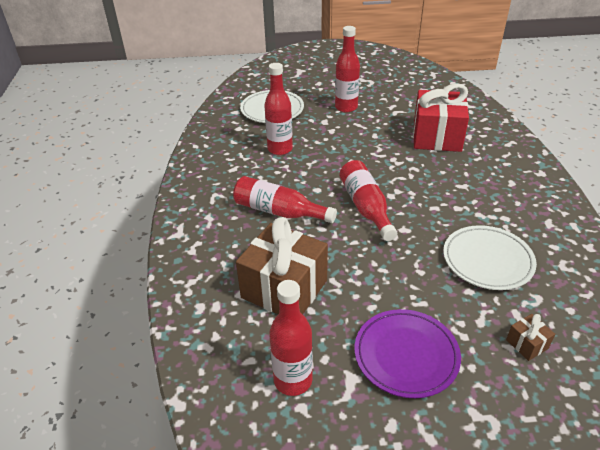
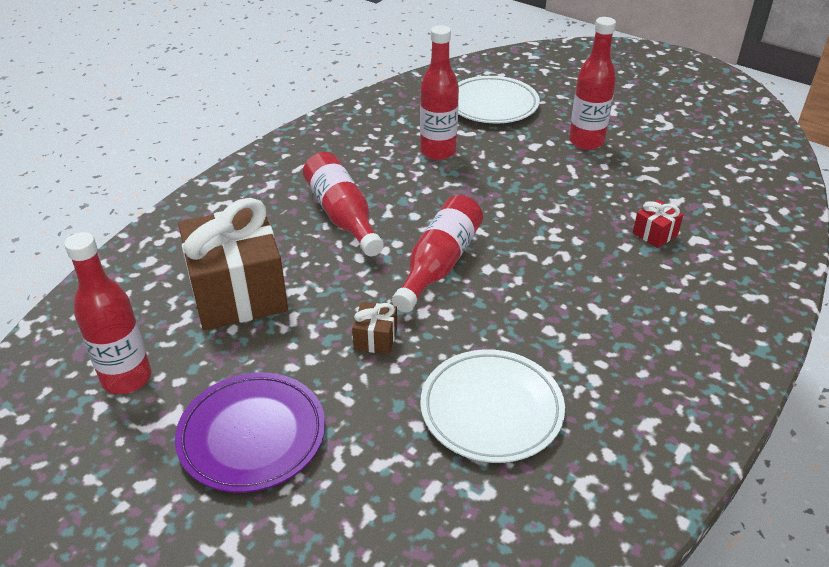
camera: 40 degrees right, 0 degrees up
red gift [413,83,469,152] -> red gift [633,200,684,248], size x0.41
brown gift [506,314,555,361] -> brown gift moved to [352,302,397,354]

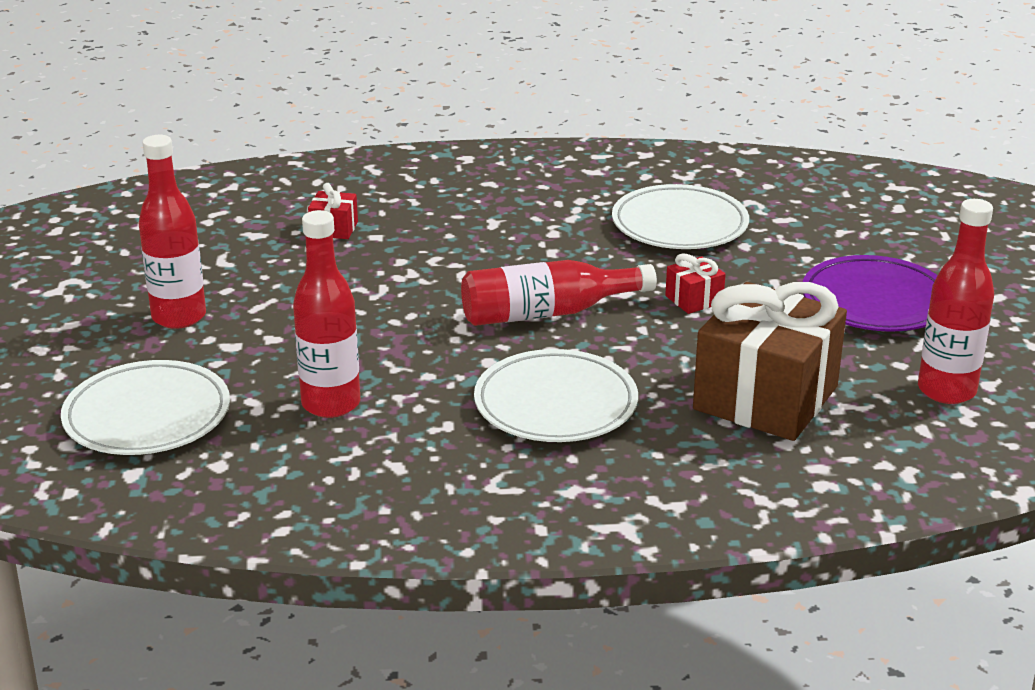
camera: 130 degrees left, 10 degrees down
red bottle [303,152,384,256] -> white plate [474,349,638,442]
brown gift [352,302,397,354] -> red gift [665,254,726,314]

